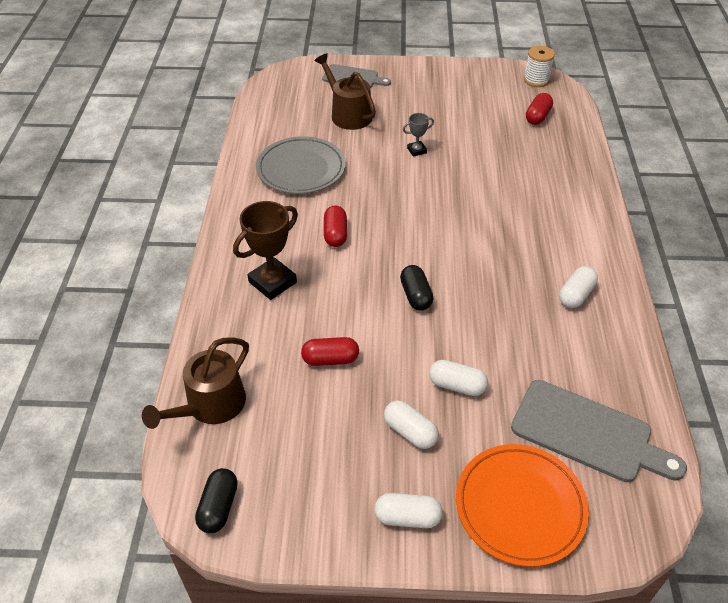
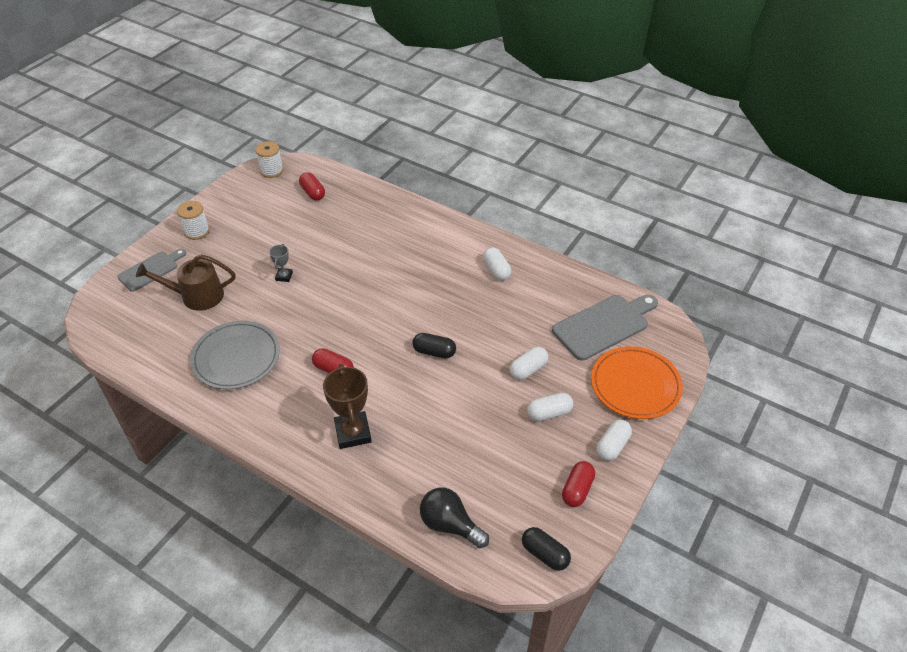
camera: 60 degrees left, 0 degrees up
brown watering can [142,337,249,429] -> black light bulb [420,487,489,548]
red capsule [301,337,359,366] -> red capsule moved to [562,461,595,507]
none -> white spool [177,201,210,240]

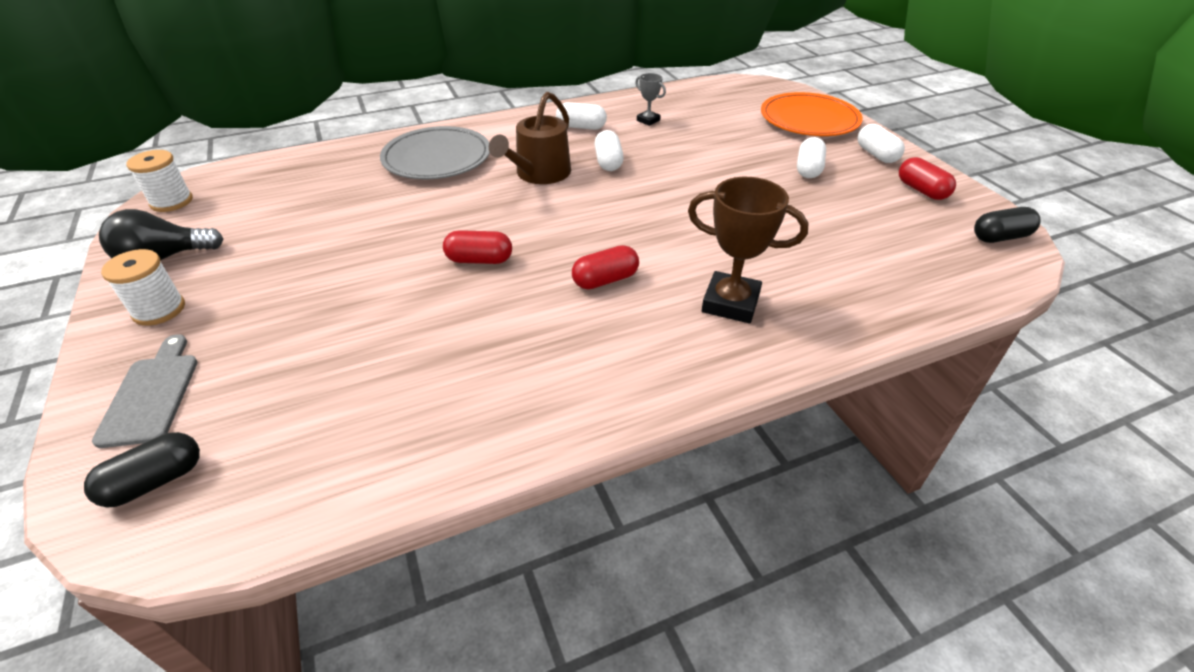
camera: 55 degrees left, 5 degrees down
brown watering can [136,254,236,311] -> brown watering can moved to [489,92,571,184]
grey plate [190,321,280,390] -> grey plate moved to [380,126,490,179]
grey trophy [269,244,293,282] -> grey trophy moved to [635,73,666,126]
red capsule [299,172,325,201] -> red capsule moved to [443,230,512,264]
black capsule [412,333,456,359] -> black capsule moved to [84,432,200,508]
black light bulb [420,487,489,548] -> black light bulb moved to [99,209,223,260]
white capsule [510,347,548,380] -> white capsule moved to [594,130,624,171]
grey cutting board [552,295,658,361] -> none

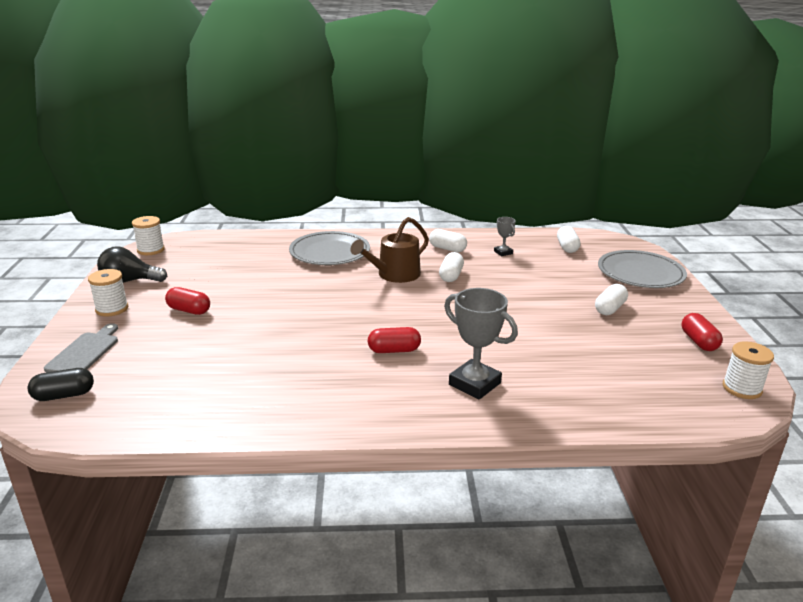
camera: 20 degrees right, 15 degrees down
red capsule [443,230,512,264] -> red capsule moved to [165,287,210,315]
brown trophy [688,177,809,323] -> grey trophy [444,288,518,399]
orange plate [761,92,863,136] -> grey plate [598,250,687,288]
white capsule [858,124,905,163] -> white capsule moved to [557,226,580,253]
black capsule [974,207,1041,243] -> white spool [723,341,774,399]

